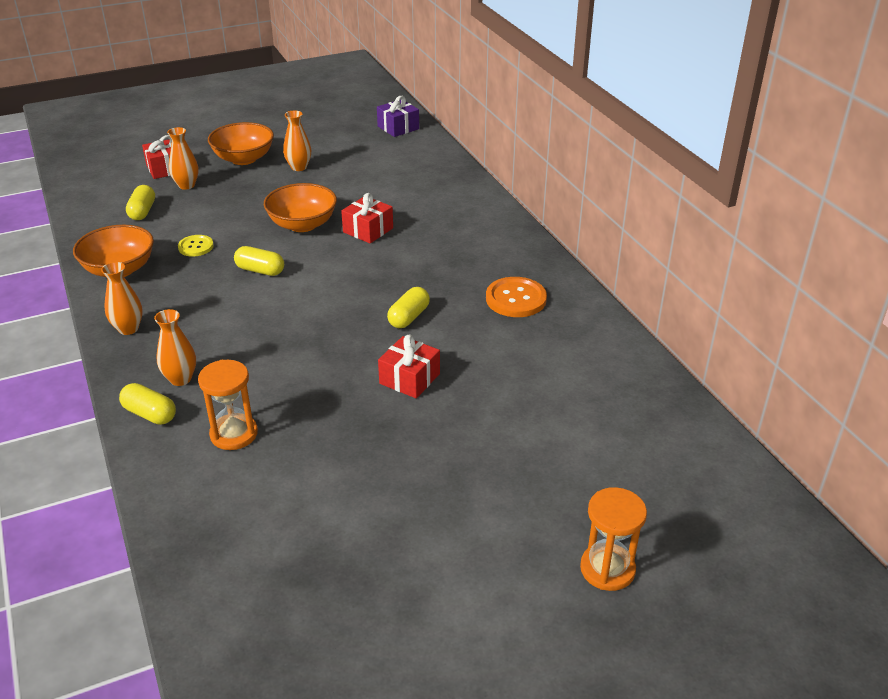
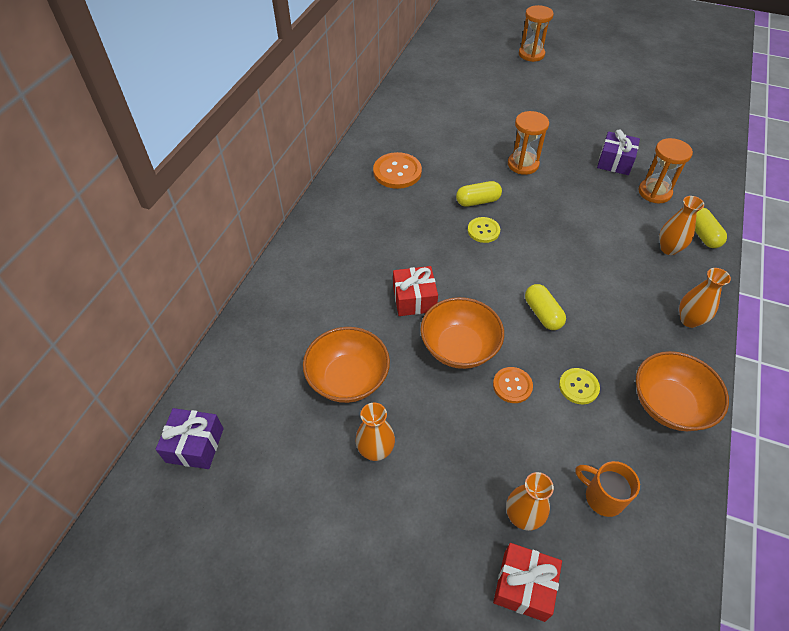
camera: 135 degrees left, 15 degrees up
yellow capsule [126,185,155,220] -> orange mug [575,461,640,517]
orange bowl [208,122,274,165] -> orange bowl moved to [303,327,390,403]
red gift [378,335,440,398] -> orange hourglass [508,111,549,175]
none -> yellow button [468,217,500,243]
none -> orange button [493,367,533,403]
none -> purple gift [597,129,640,175]

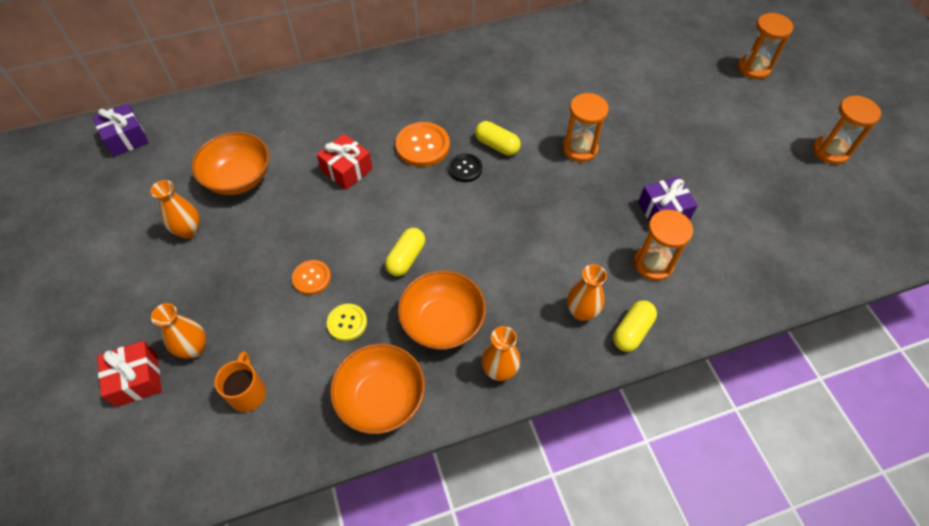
camera: 50 degrees right, 5 degrees up
orange button [373,152,422,189] -> orange button moved to [395,122,450,167]
orange bowl [420,297,504,369] -> orange bowl moved to [398,270,486,350]
yellow button [468,217,500,243] -> black button [448,153,482,182]
none -> orange hourglass [813,95,881,165]

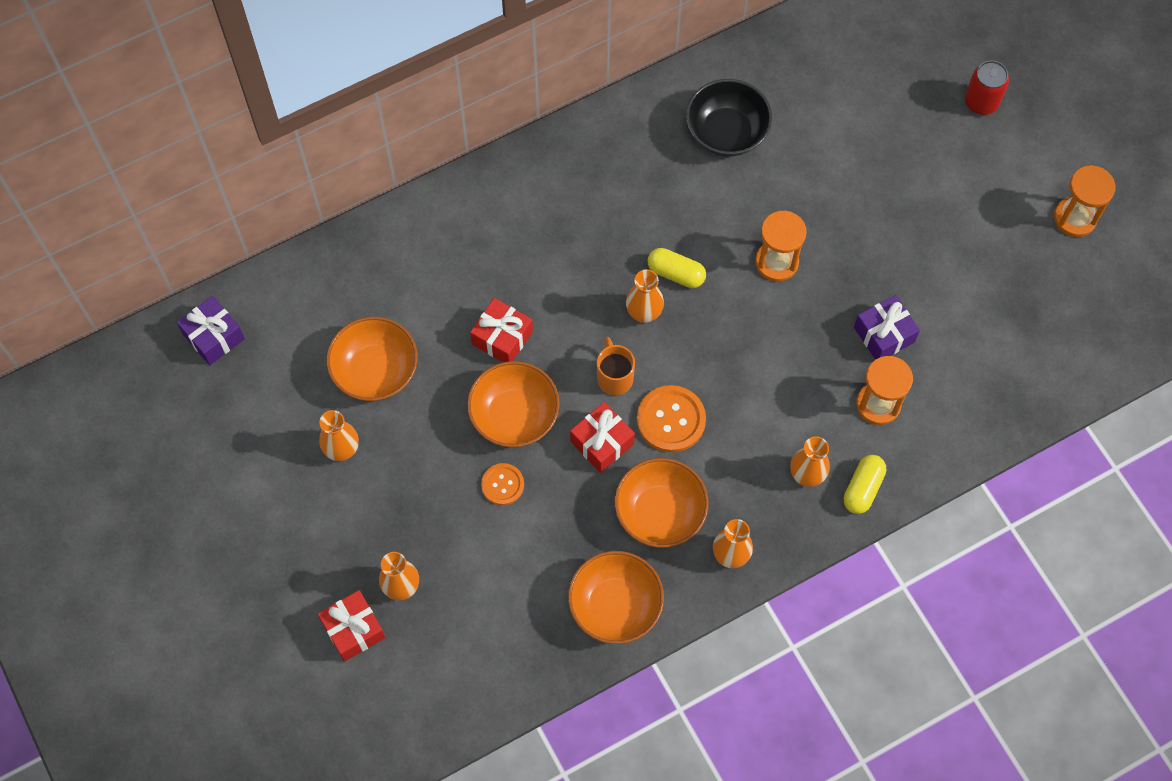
camera: 10 degrees left, 10 degrees up
orange mug [215,351,266,412] -> orange mug moved to [597,337,635,395]
yellow button [327,304,367,341] -> none
yellow capsule [385,228,425,276] -> red gift [570,402,635,473]
orange button [395,122,450,167] -> orange button moved to [637,385,706,453]
black button [448,153,482,182] -> orange vase [626,270,664,323]
orange hourglass [738,13,793,79] -> red can [965,61,1009,115]
none -> orange bowl [467,361,560,447]
none -> black bowl [686,79,772,156]

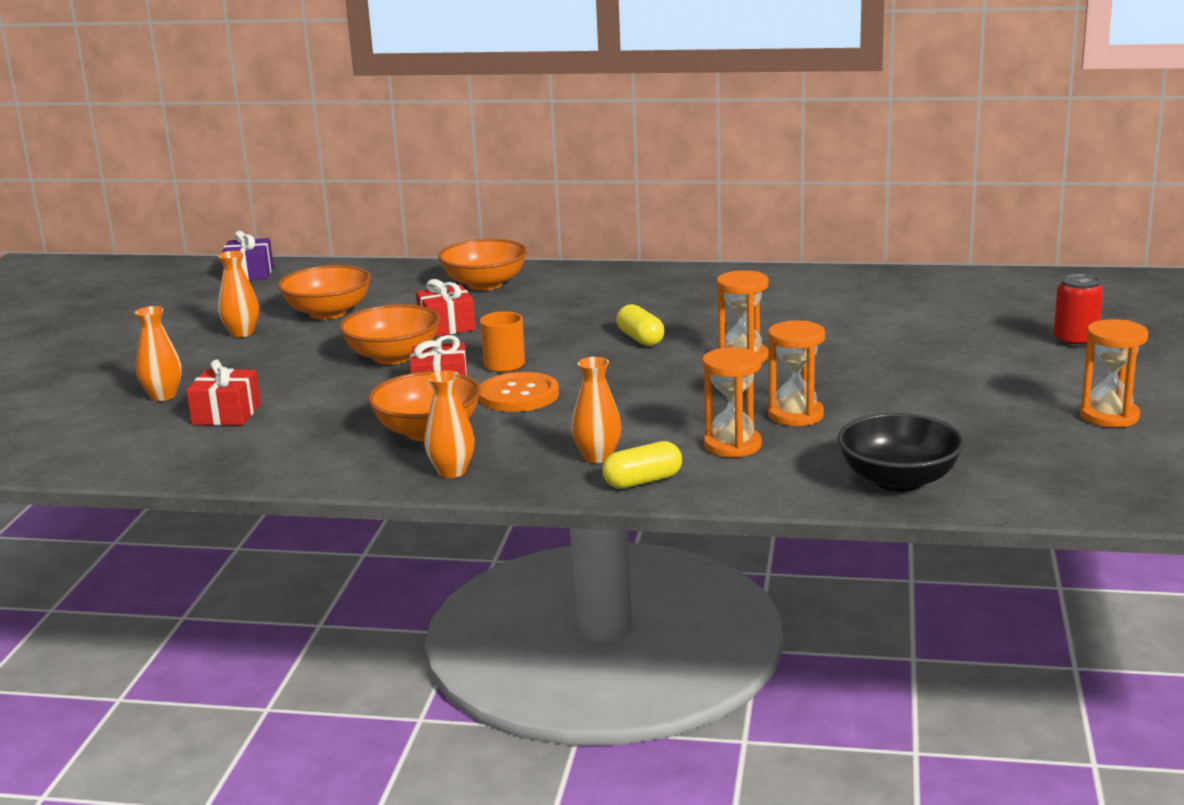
camera: 40 degrees right, 45 degrees down
red gift [318,590,386,662] -> red gift moved to [186,359,261,426]
orange button [481,463,524,505] -> none
orange bowl [568,551,664,644] -> orange bowl moved to [438,239,527,291]
orange vase [626,270,664,323] -> none
black bowl [686,79,772,156] -> black bowl moved to [837,413,964,492]
purple gift [854,295,920,360] -> orange hourglass [768,321,825,426]

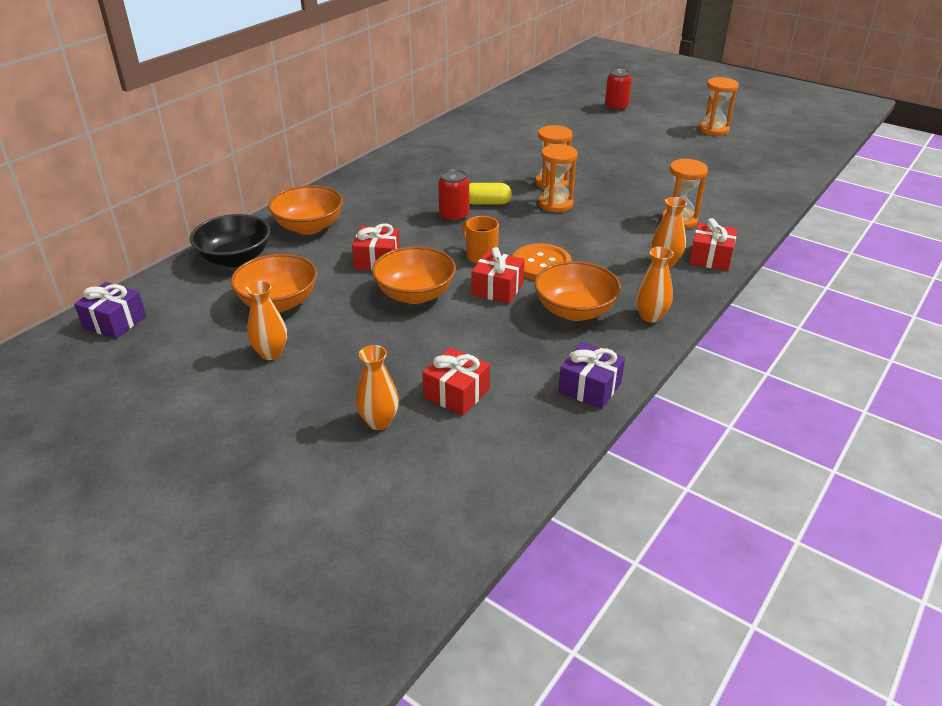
camera: 65 degrees left, 15 degrees up
yellow capsule [602,441,682,489] -> red gift [689,218,737,271]
orange hourglass [768,321,825,426] -> orange hourglass moved to [539,144,578,212]
black bowl [837,413,964,492] -> black bowl moved to [190,214,270,267]
none -> red can [438,169,469,222]
none -> purple gift [558,342,625,409]

